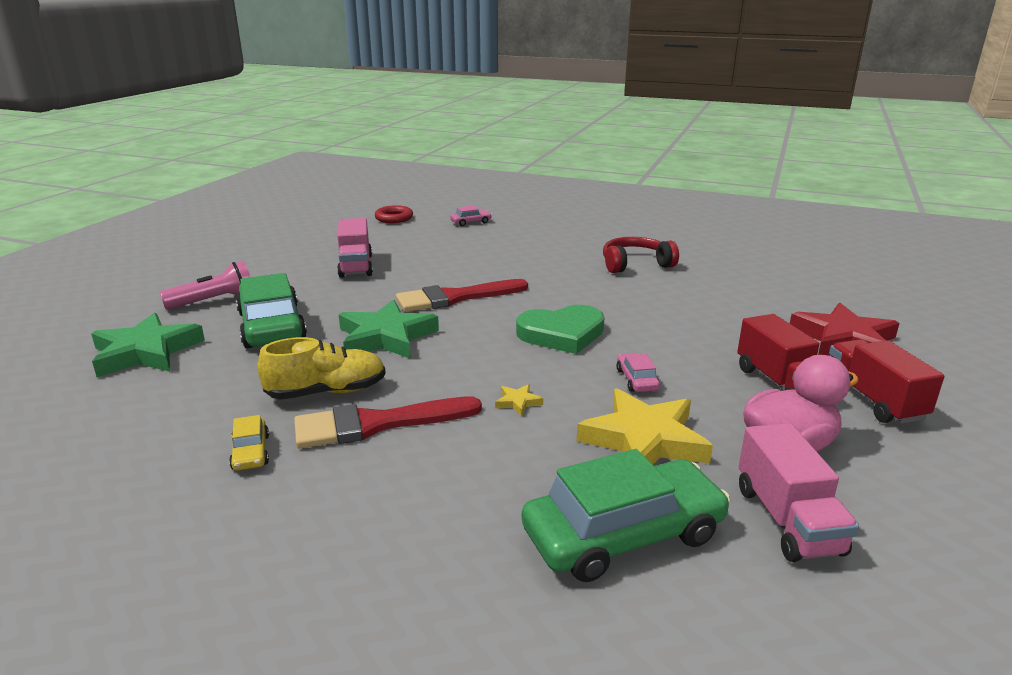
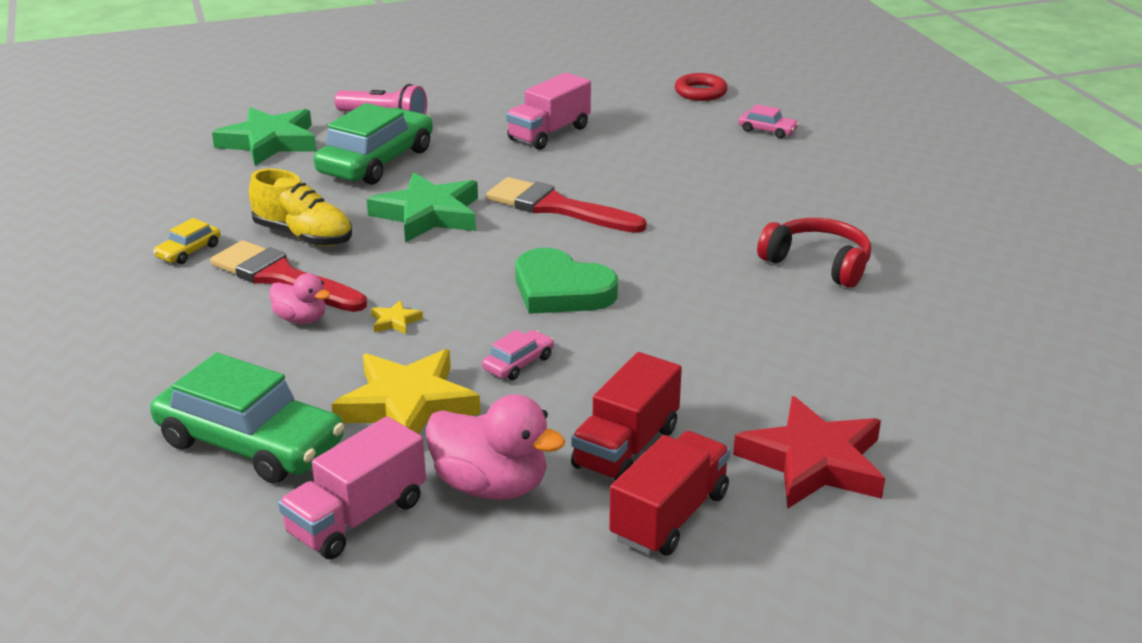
camera: 50 degrees right, 5 degrees up
none -> pink duck [270,273,330,324]

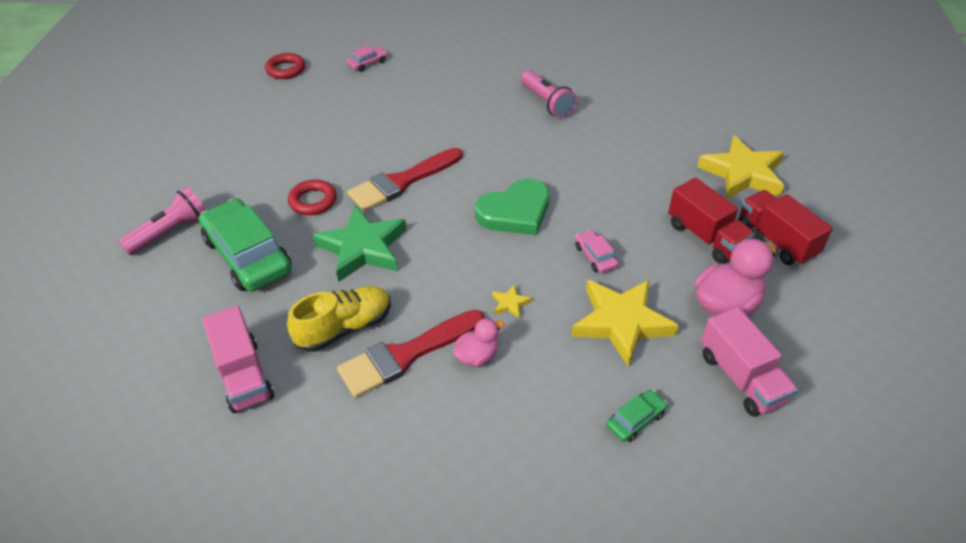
camera: 65 degrees left, 15 degrees up
green car [150,353,344,483] -> green car [606,389,667,442], size x0.44
yellow car [153,218,221,264] -> none
green star [212,107,316,166] -> none
pink truck [506,73,591,150] -> pink truck moved to [202,306,274,413]
red star [733,396,885,509] -> yellow star [697,135,784,199]
red headphones [757,218,871,288] -> pink flashlight [521,70,577,118]
none -> red ring [288,180,337,215]

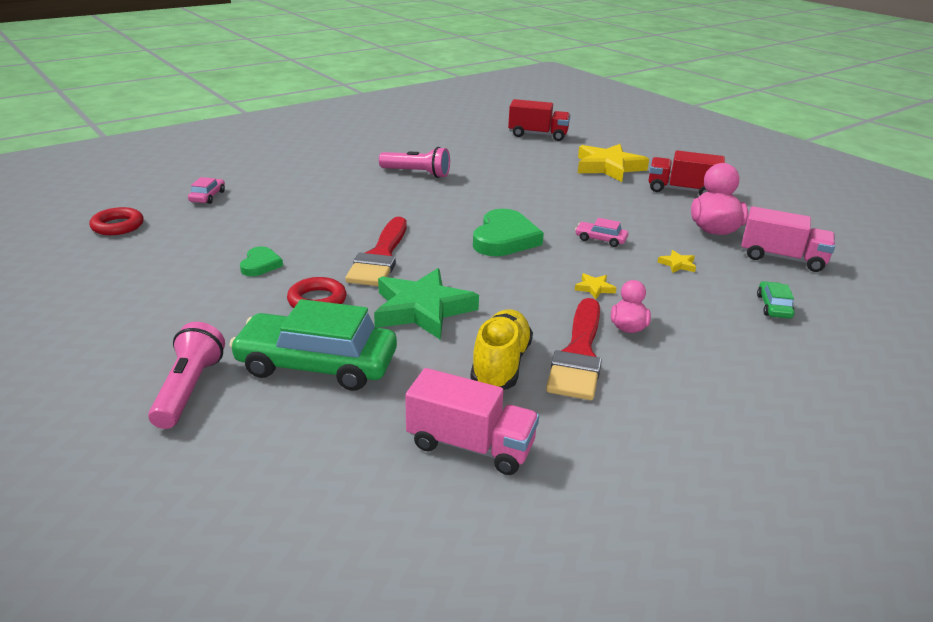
camera: 45 degrees left, 15 degrees down
yellow star [572,279,679,367] -> yellow star [658,250,696,273], size x0.40
red truck [668,178,755,264] -> red truck moved to [508,99,570,141]
none -> green heart [240,246,283,276]

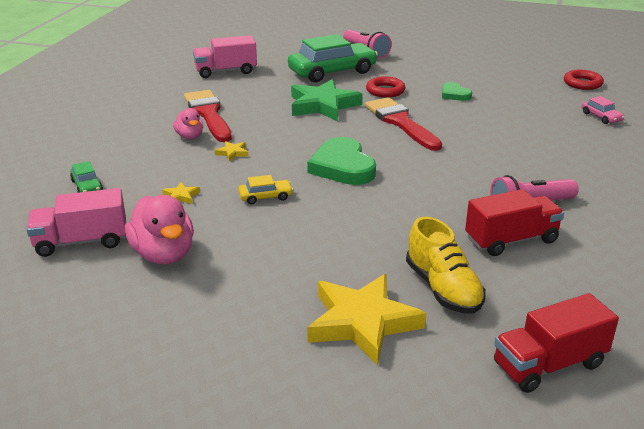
camera: 145 degrees right, 0 degrees up
yellow shoe [470,309,533,390] -> yellow shoe moved to [406,217,485,314]
pink car [575,218,628,247] -> yellow car [238,175,293,204]
red truck [648,150,725,195] -> red truck moved to [465,189,564,256]

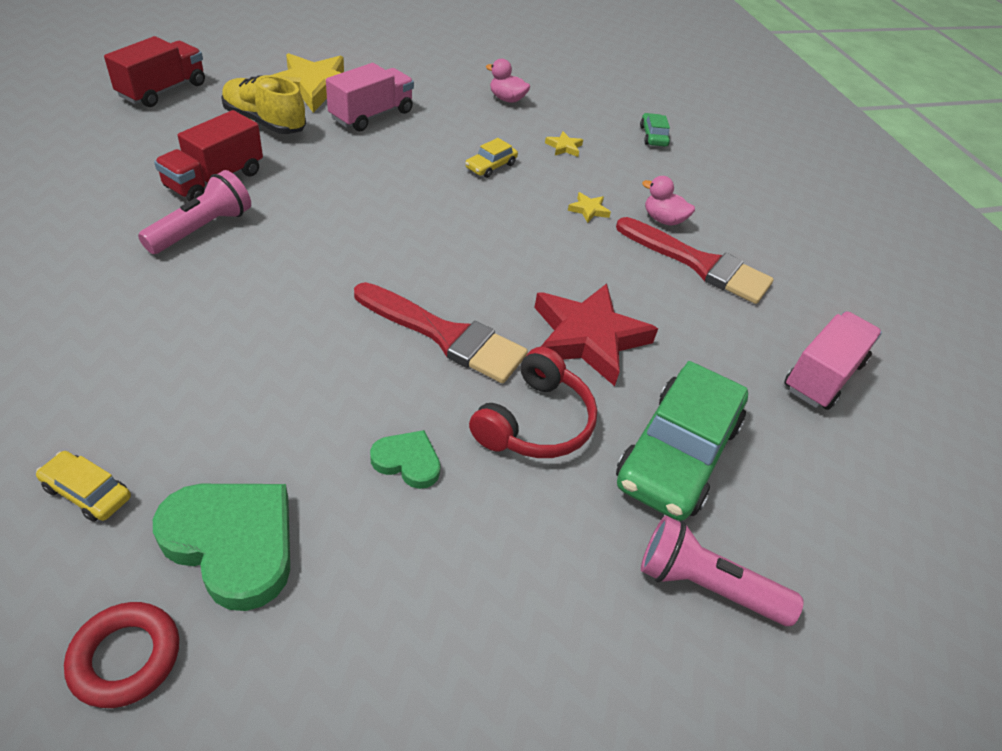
camera: 140 degrees right, 15 degrees up
pink truck [26,188,126,257] -> pink truck moved to [326,63,414,131]
green car [70,161,103,193] -> green car turned 60 degrees clockwise [640,113,670,147]
pink duck [125,195,194,264] -> pink duck [486,59,530,103], size x0.58
green star [291,79,363,121] -> red star [534,283,658,386]
green heart [307,137,376,185] -> green heart moved to [153,484,290,611]
red ring [366,76,406,97] -> red headphones [469,347,597,458]
pink car [582,96,625,124] -> yellow car [36,451,131,522]

